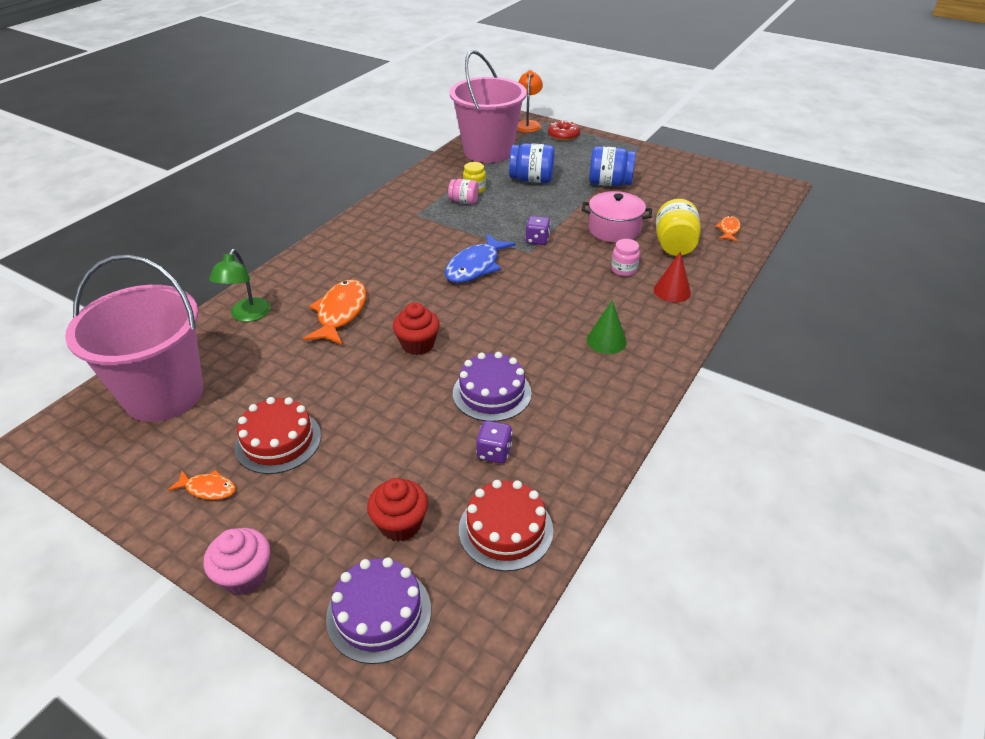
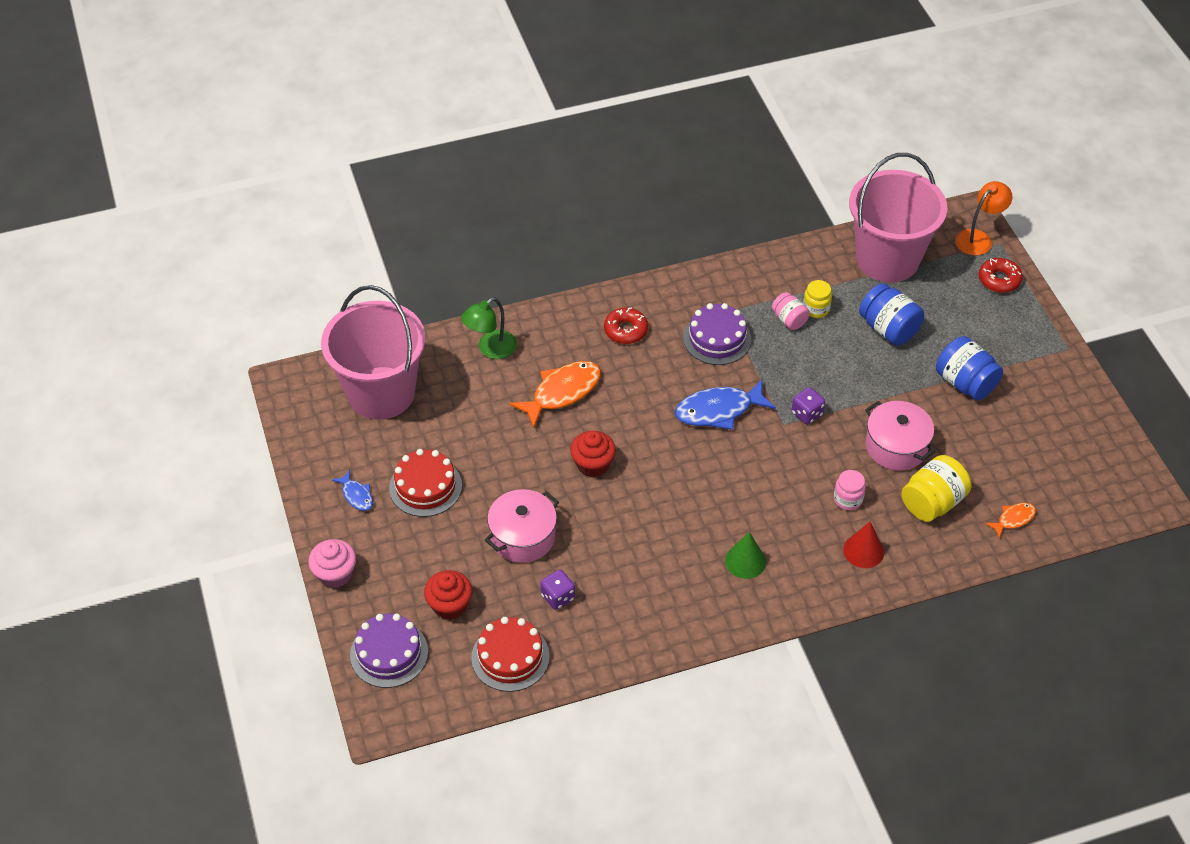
camera: 40 degrees right, 10 degrees up
orange fish [168,470,236,500] -> blue fish [332,470,373,511]
purple cake [453,352,532,422] -> purple cake moved to [683,303,751,365]
none -> pink pot [485,489,559,563]
none -> red donut [604,307,648,344]

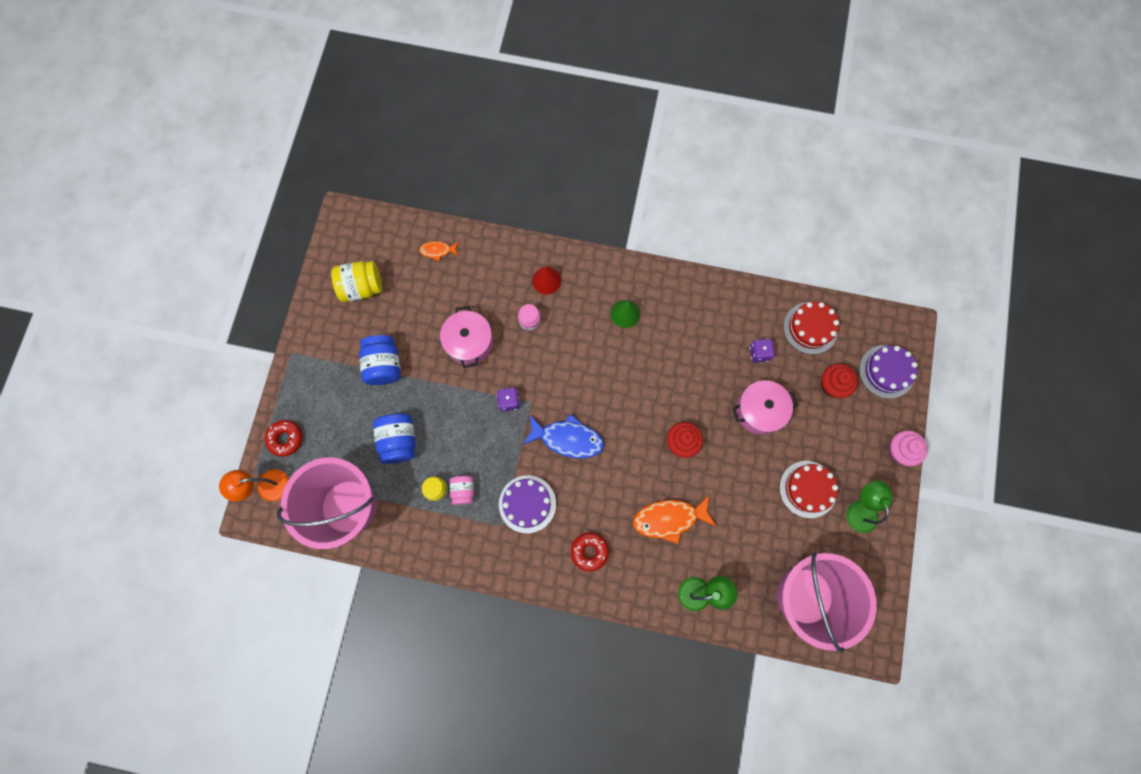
camera: 150 degrees left, 25 degrees up
blue fish [332,470,373,511] -> green lamp [846,481,893,533]
yellow jar [901,455,971,522] -> yellow jar moved to [331,261,382,302]

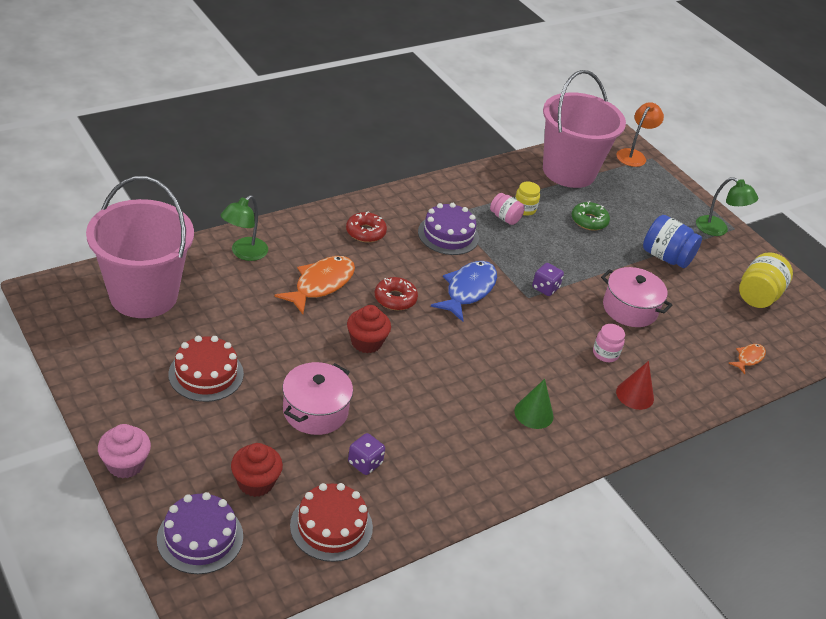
camera: 130 degrees right, 35 degrees down
red donut [265,420,303,457] -> red donut moved to [375,277,418,310]
blue jar [373,414,416,464] -> green donut [571,201,610,231]
blue fish [522,413,604,458] -> blue fish turned 150 degrees clockwise [431,261,497,322]
green lamp [846,481,893,533] -> green lamp moved to [696,177,758,236]

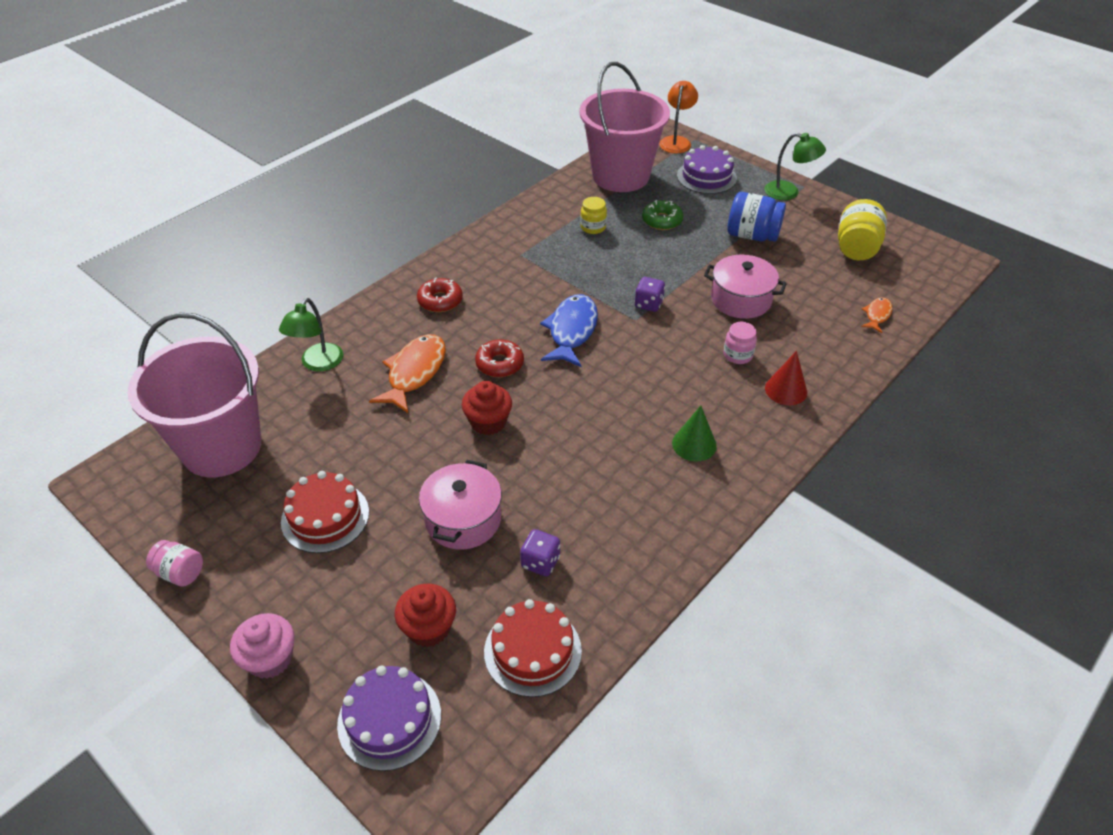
camera: 10 degrees left, 5 degrees up
purple cake [418,203,479,255] -> purple cake moved to [677,145,737,194]
pink jar [490,193,525,225] -> pink jar moved to [146,540,203,587]

